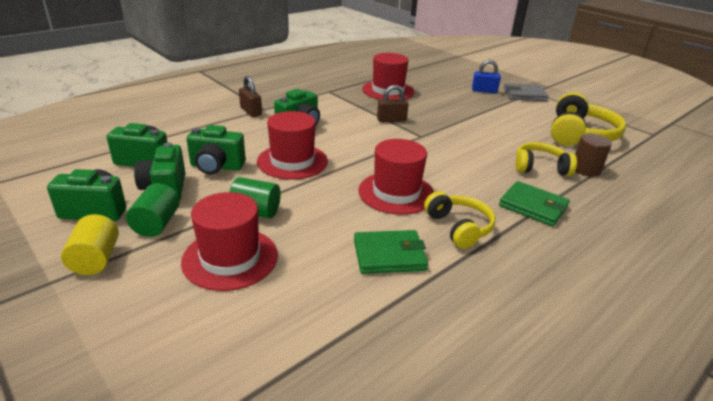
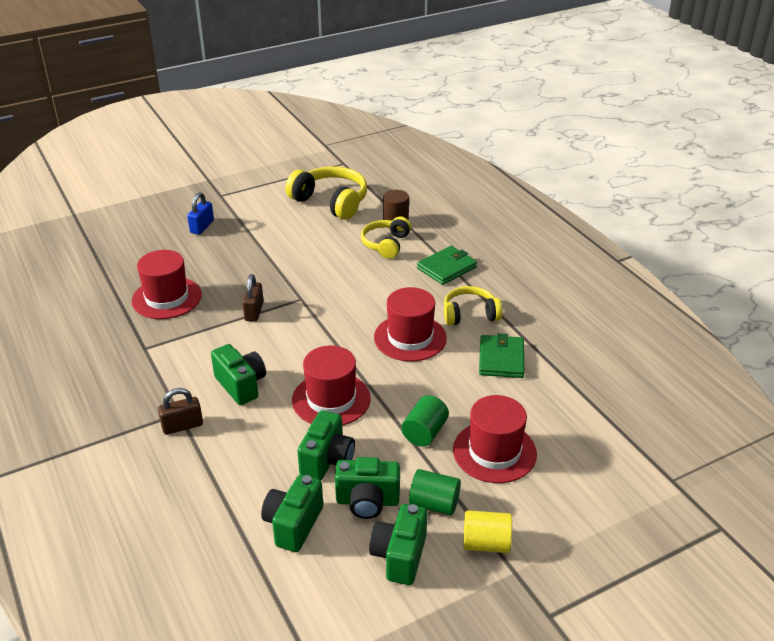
camera: 75 degrees left, 5 degrees up
grey wallet [503,83,549,101] -> none

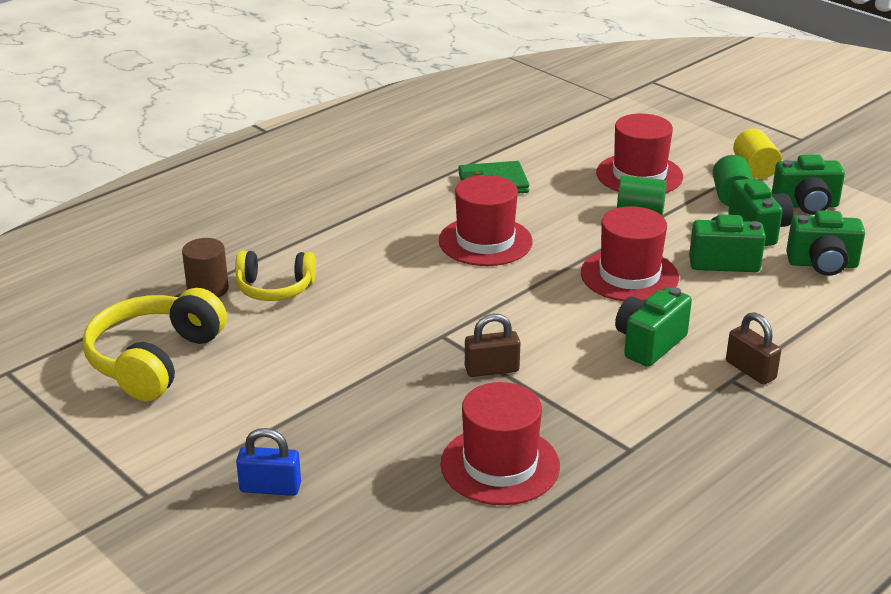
camera: 105 degrees left, 5 degrees down
green wallet [417,246,477,285] -> none
yellow headphones [444,286,502,326] -> none

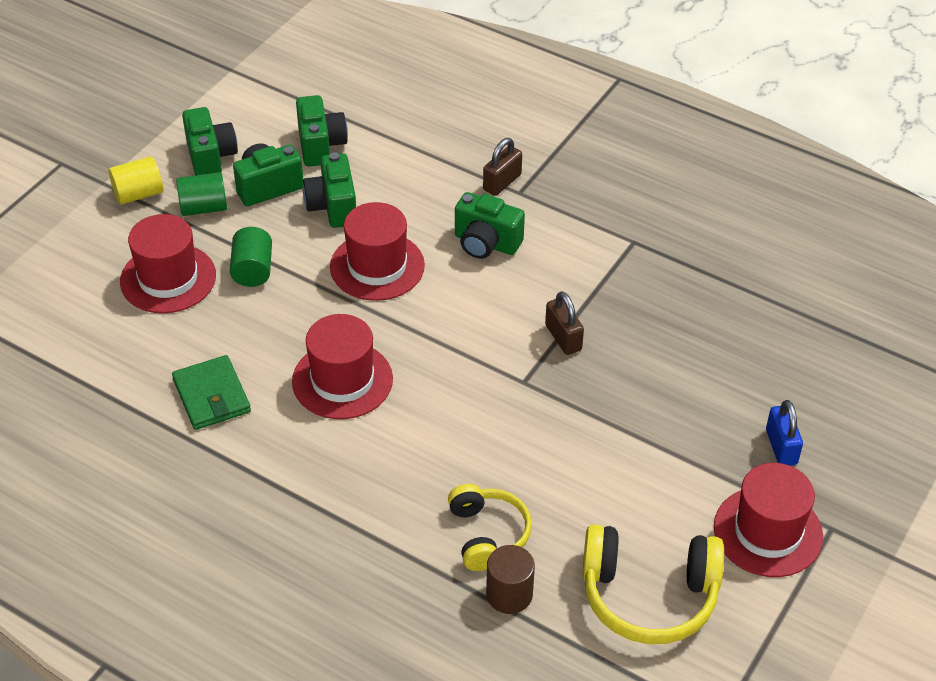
camera: 105 degrees left, 15 degrees up
red hat [441,382,560,505] -> red hat moved to [714,463,823,577]

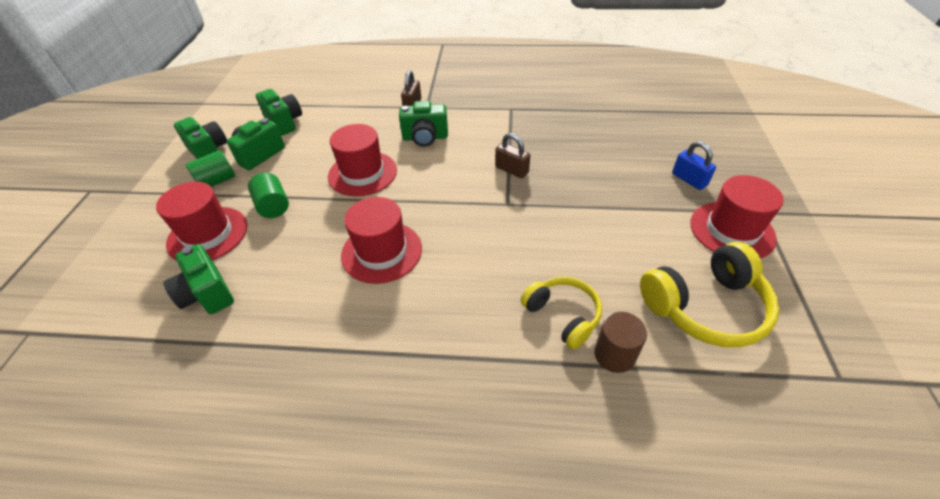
camera: 25 degrees left, 0 degrees up
yellow cylinder [109,156,163,205] -> none
green wallet [172,355,251,430] -> none
green camera [303,152,356,228] -> green camera moved to [163,244,234,314]

